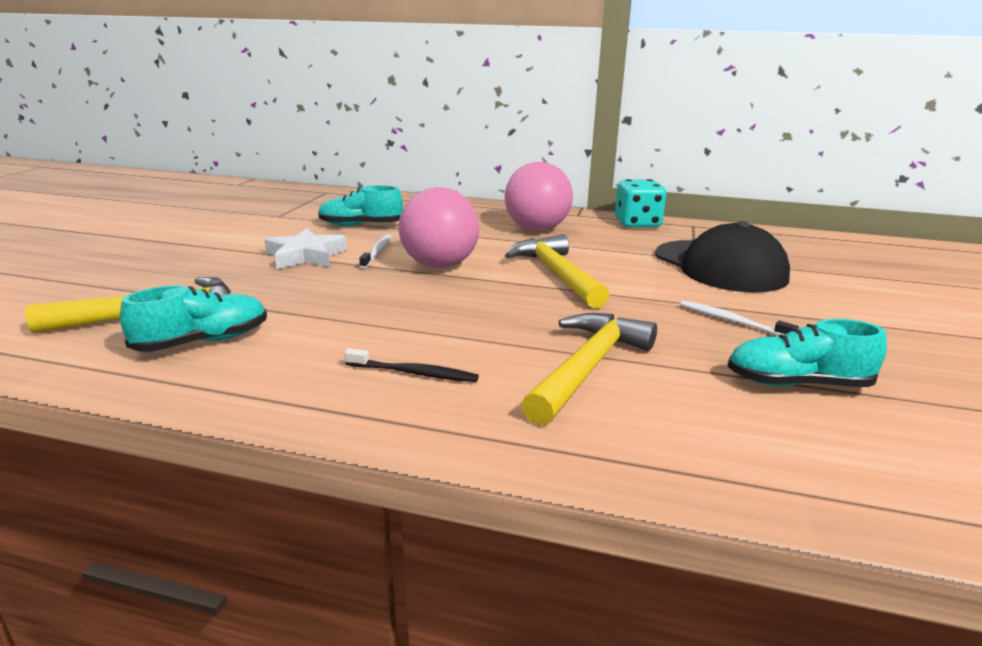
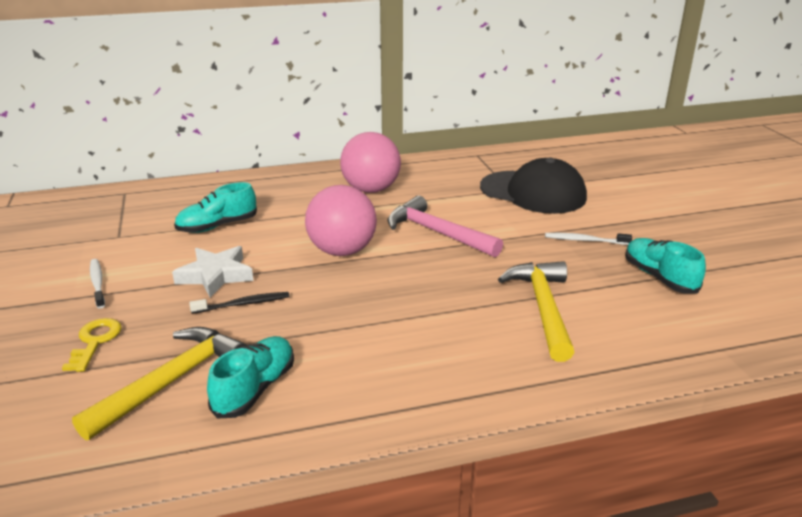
camera: 30 degrees left, 5 degrees up
black toothbrush [344,348,479,382] -> black toothbrush moved to [189,292,290,314]
white toothbrush [359,234,392,269] -> white toothbrush moved to [90,259,105,309]
yellow hammer [505,234,610,308] -> pink hammer [388,195,503,257]
turquoise dice [615,179,666,228] -> none
turquoise shoe [728,319,887,387] -> turquoise shoe turned 90 degrees clockwise [625,238,706,293]
none -> yellow key [62,318,122,372]

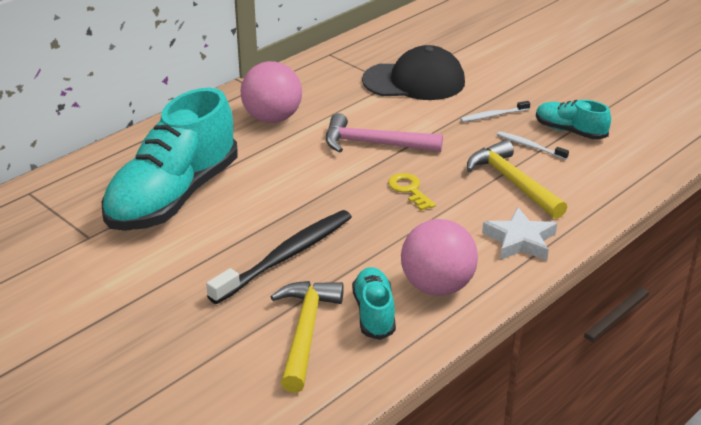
camera: 30 degrees left, 5 degrees up
yellow key [62,318,122,372] -> yellow key moved to [388,173,436,211]
white toothbrush [90,259,105,309] -> white toothbrush moved to [497,131,569,160]
white star [172,246,253,298] -> white star moved to [482,207,557,260]
turquoise shoe [174,182,257,233] -> turquoise shoe [102,88,238,231], size x2.14
black toothbrush [189,292,290,314] -> black toothbrush [206,210,352,304], size x2.08
pink ball [305,185,377,256] -> pink ball moved to [401,219,478,296]

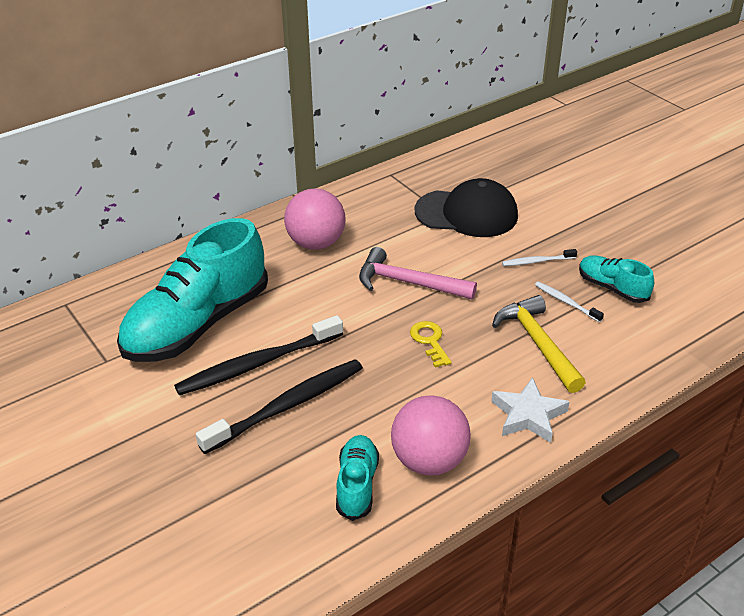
camera: 10 degrees right, 5 degrees up
yellow hammer [270,281,344,393] -> none
none -> black toothbrush [174,315,343,395]

